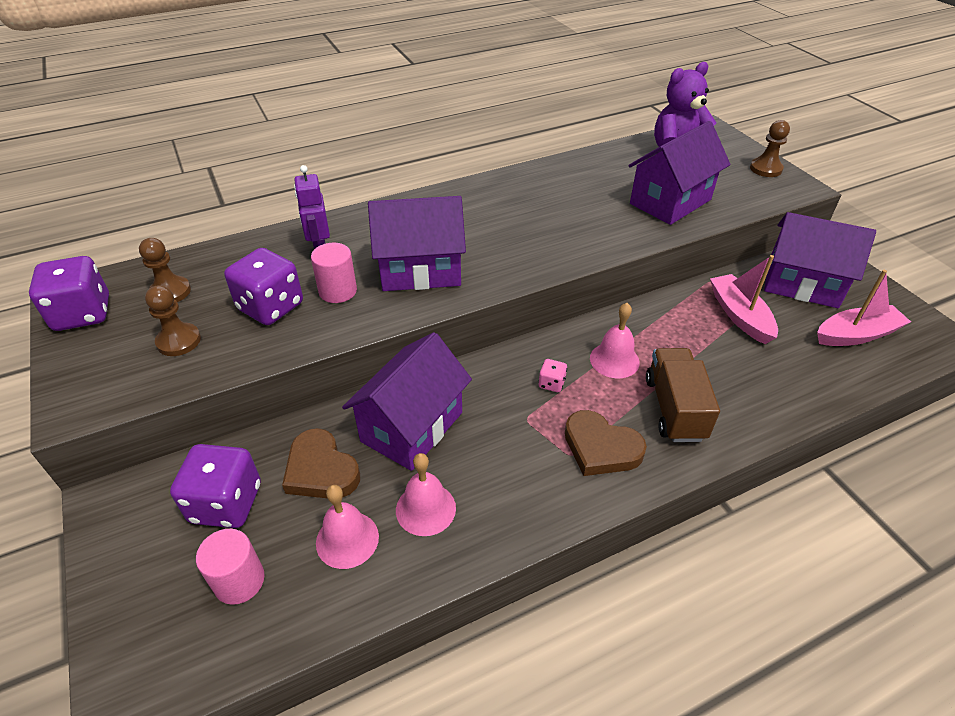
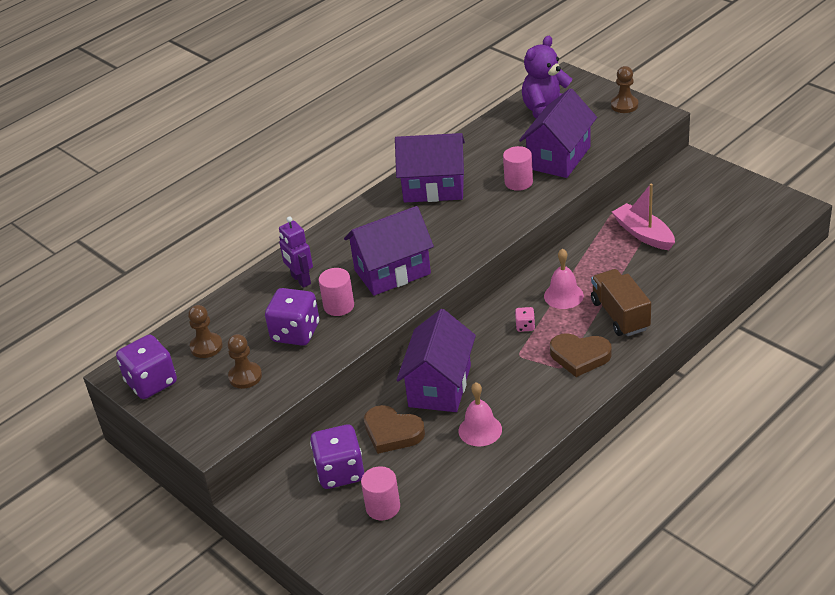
camera: 15 degrees left, 5 degrees down
pink bell [316,485,379,569] -> none
purple house [764,212,876,308] -> purple house moved to [395,133,465,203]
pink boat [817,270,911,346] -> none
none -> pink cylinder [503,146,533,191]

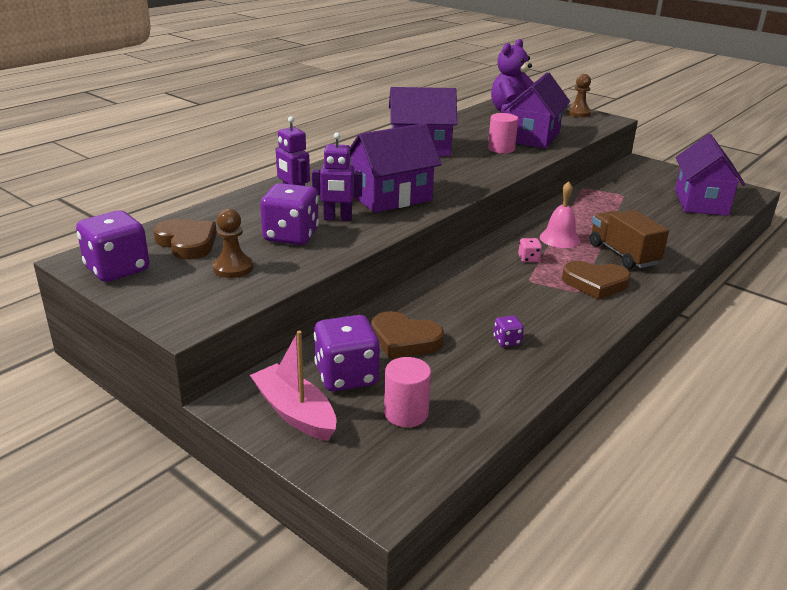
camera: 10 degrees left, 10 degrees down
brown pawn [188,305,223,358] -> brown heart [153,219,217,260]
pink cylinder [319,268,354,316] -> purple robot [312,132,362,221]
purple house [397,309,476,412] -> purple house moved to [675,134,746,216]
pink bell [459,382,502,446] -> purple dice [493,315,524,347]
pink boat [612,183,675,250] -> pink boat moved to [250,331,336,441]

